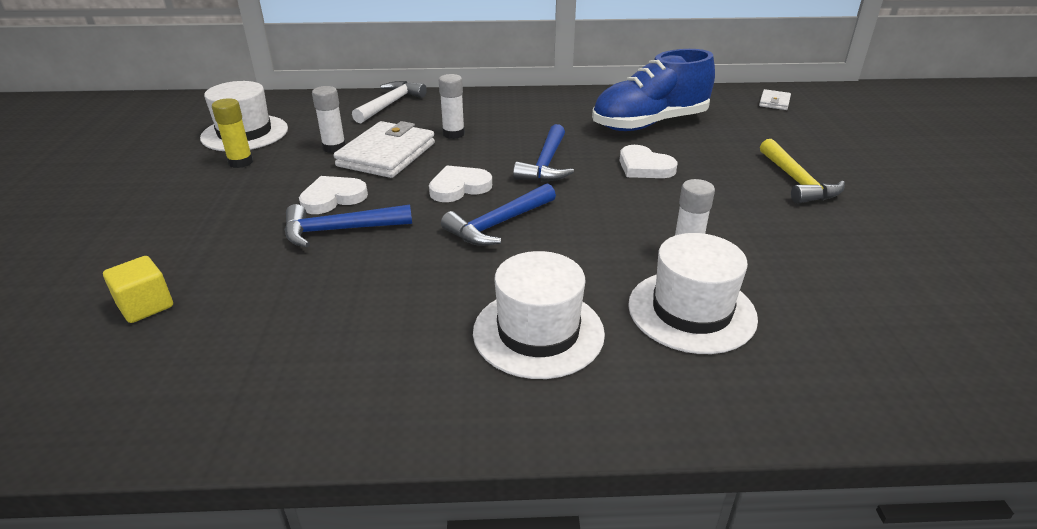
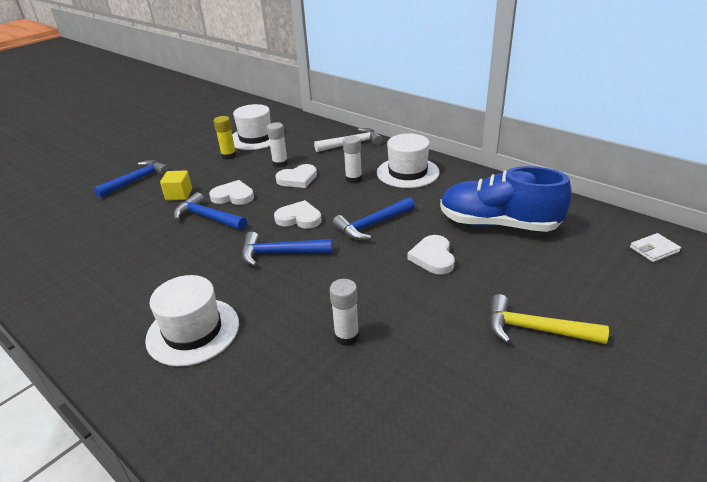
camera: 45 degrees right, 0 degrees up
yellow cube [103,256,173,323] -> yellow cube moved to [160,170,192,200]
white wallet [334,121,435,178] -> white heart [275,164,317,188]
white hat [628,233,758,354] -> white hat moved to [377,133,440,188]
yellow hammer [760,139,845,204] -> yellow hammer turned 75 degrees clockwise [489,294,609,344]
none -> blue hammer [94,160,170,198]

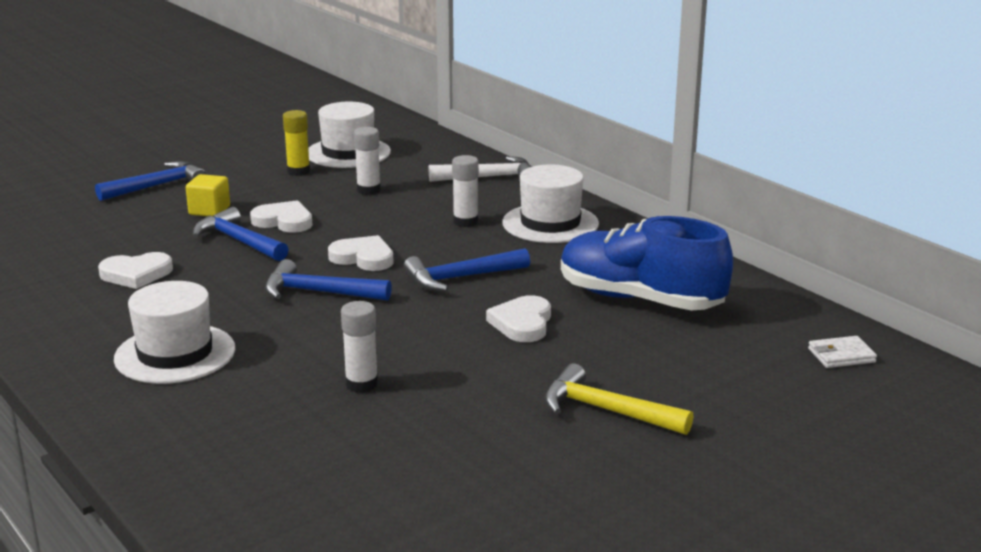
camera: 10 degrees right, 10 degrees down
white heart [275,164,317,188] -> white heart moved to [98,252,173,289]

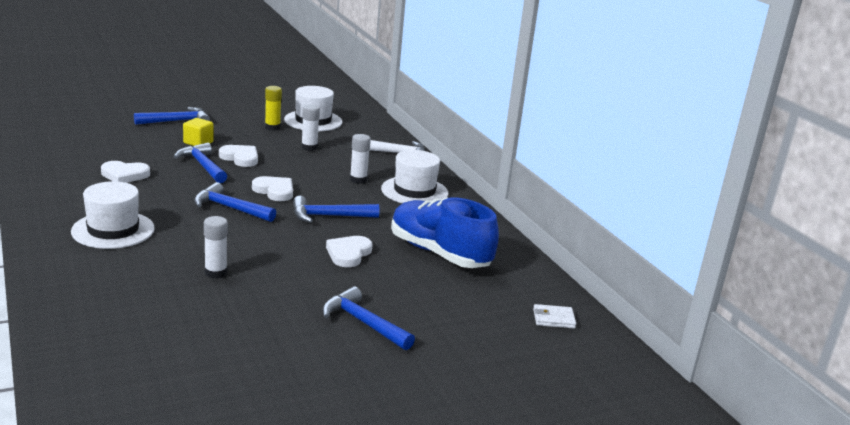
camera: 10 degrees right, 0 degrees up
yellow hammer [544,363,693,435] -> blue hammer [323,286,415,350]

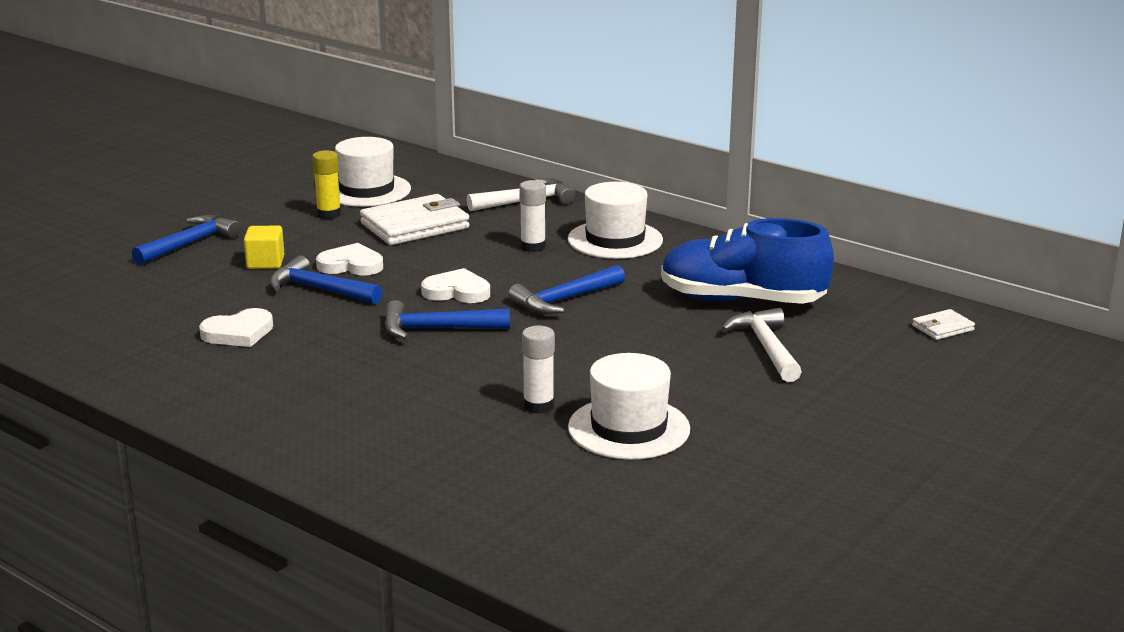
camera: 25 degrees left, 0 degrees up
white hat [71,181,155,249] -> white hat moved to [568,353,690,460]
white glue stick [301,104,320,151] -> white wallet [360,194,470,245]
blue hammer [323,286,415,350] -> none
white heart [326,236,373,267] -> none
none -> white hammer [721,308,802,382]

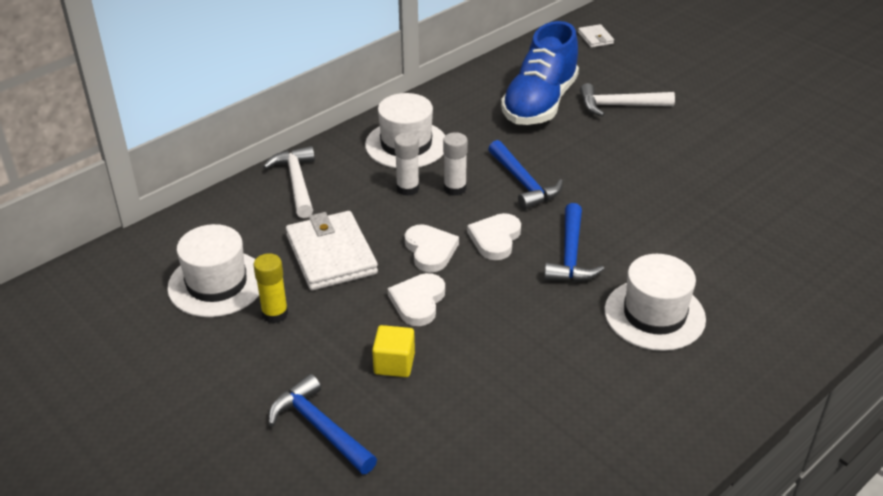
camera: 80 degrees left, 15 degrees up
white heart [199,308,273,347] -> white heart moved to [405,224,459,272]
blue hammer [270,256,383,304] -> none
white glue stick [522,326,555,414] -> white glue stick moved to [443,132,468,196]
white hat [568,353,690,460] -> white hat moved to [604,254,706,351]

